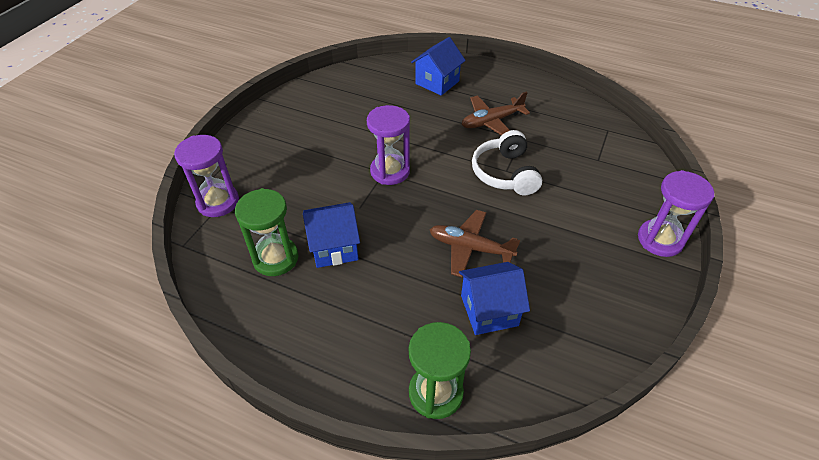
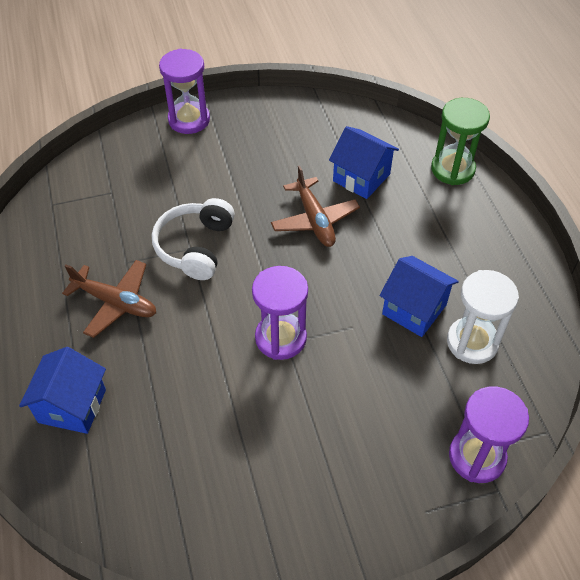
camera: 130 degrees left, 5 degrees up
green hourglass [235,188,299,276] -> white hourglass [447,270,519,364]
blue house [411,37,466,96] -> blue house turned 75 degrees counterclockwise [19,347,106,434]
white headphones [472,130,542,195] -> white headphones turned 150 degrees clockwise [152,198,235,280]

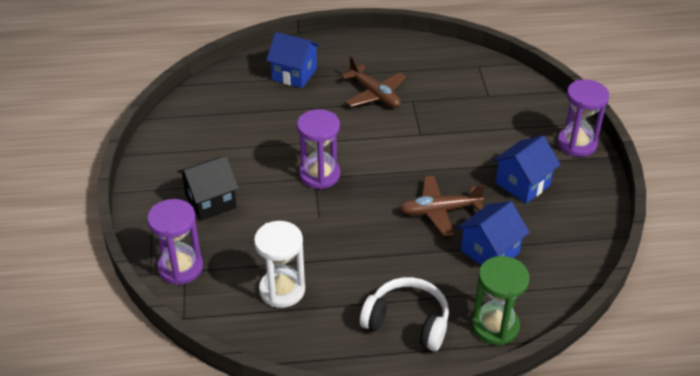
camera: 100 degrees right, 10 degrees down
brown plane [62,260,156,338] -> brown plane turned 75 degrees counterclockwise [341,56,406,108]
white headphones [152,198,235,280] -> white headphones moved to [360,277,449,351]
blue house [379,256,459,337] -> blue house moved to [493,135,561,204]
none -> black house [177,156,239,221]

